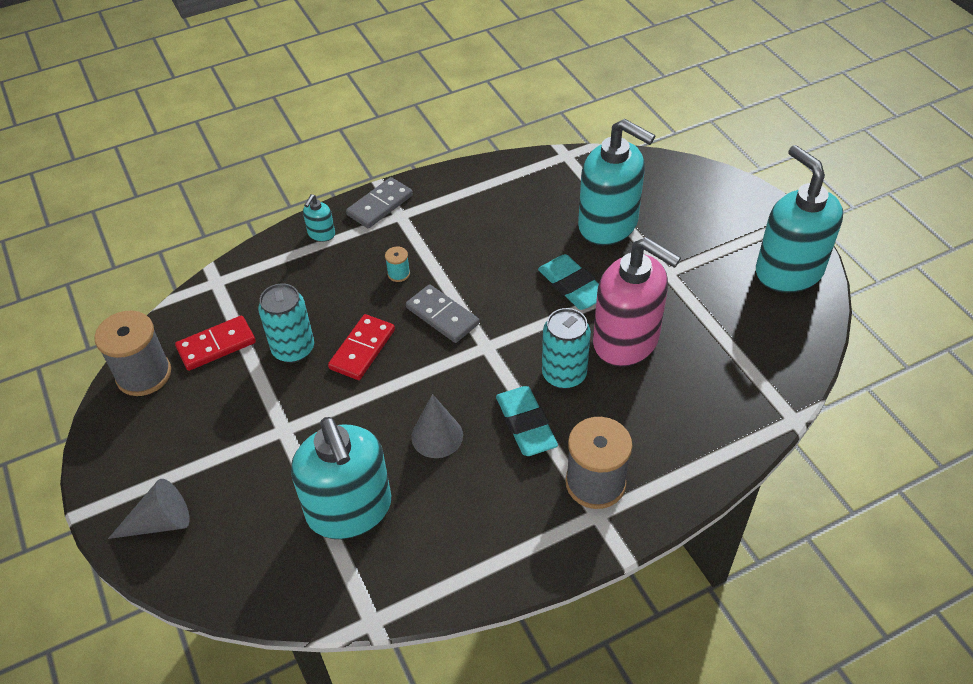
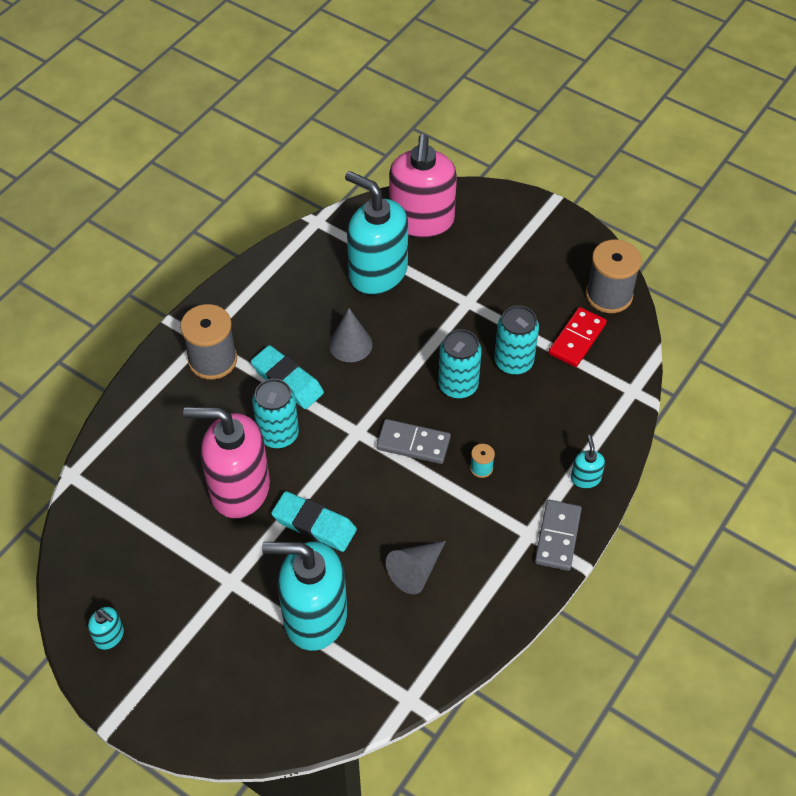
camera: 150 degrees right, 5 degrees up
grey cone [108,479,190,539] -> grey cone moved to [386,541,446,594]
red domino [328,314,395,380] -> turquoise can [438,329,482,399]
turquoise soap dispenser [756,145,843,293] -> turquoise soap dispenser [88,607,124,650], size x0.42
none -> pink soap dispenser [389,134,457,238]

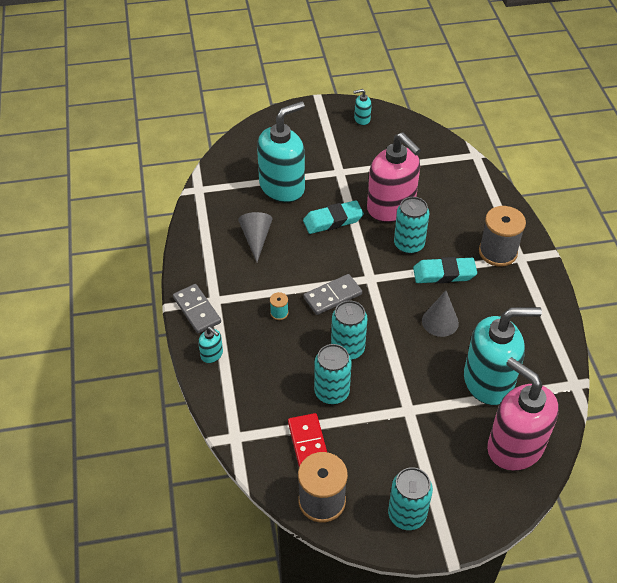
camera: 135 degrees right, 5 degrees down
pink soap dispenser [183,407,270,519] -> pink soap dispenser turned 90 degrees clockwise [367,132,421,222]
none -> turquoise can [388,467,433,530]

